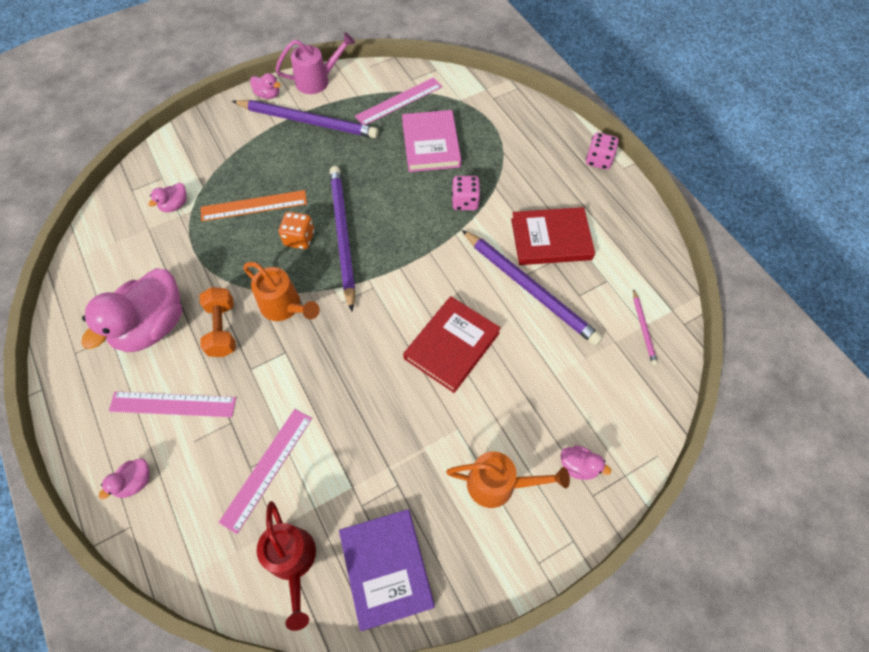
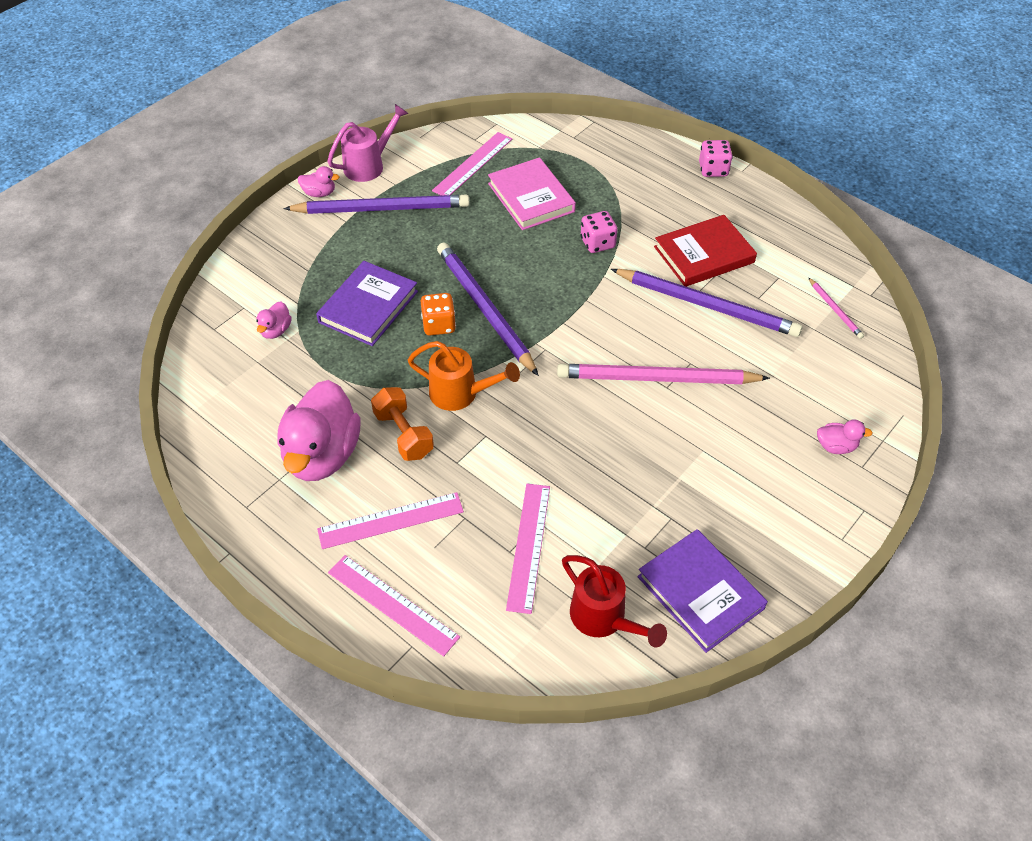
camera: 20 degrees left, 10 degrees down
pink duck [99,458,150,499] -> pink ruler [328,555,460,656]
orange ruler [201,190,307,221] -> purple book [316,261,418,346]
red book [403,296,501,393] -> pink pencil [557,364,770,384]
orange watering can [446,452,570,508] -> none

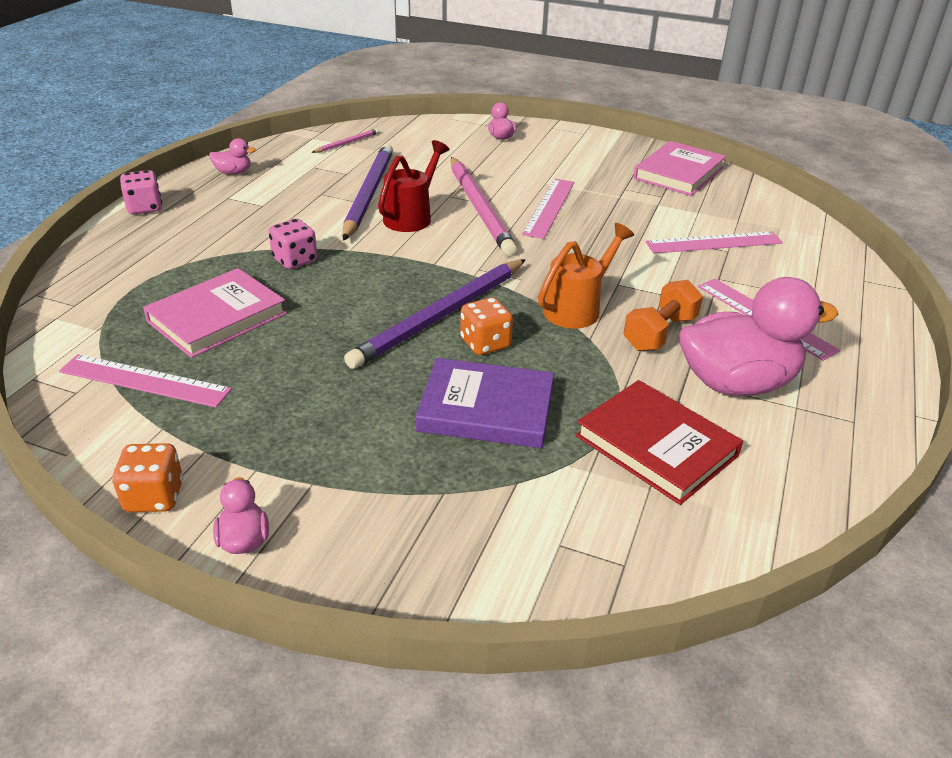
camera: 110 degrees left, 15 degrees down
pink duck [256,302,292,339] -> pink duck moved to [209,138,256,175]
purple pencil [283,195,469,214] -> none
pink watering can [327,104,409,182] -> orange dice [112,443,183,512]
pink ruler [328,555,460,656] -> pink ruler moved to [522,179,574,239]
orange watering can [408,341,520,411] -> orange watering can turned 45 degrees clockwise [538,223,634,328]
red watering can [562,555,667,648] -> red watering can moved to [378,140,449,232]
purple book [637,529,768,653] -> pink book [633,141,726,196]
red book [654,215,757,287] -> red book moved to [576,380,743,505]

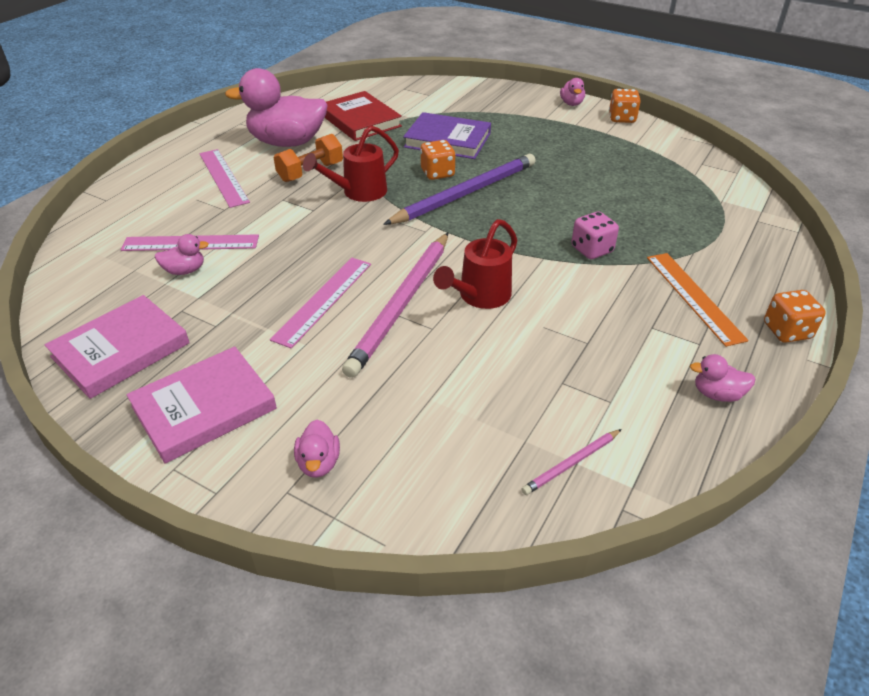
camera: 170 degrees left, 5 degrees up
pink ruler [59,354,232,408] -> none
pink dice [120,170,162,214] -> orange dice [764,290,826,343]
pink book [143,268,287,358] -> pink book moved to [126,346,277,463]
purple pencil [342,144,393,241] -> none
pink pencil [451,157,517,256] -> pink pencil turned 150 degrees counterclockwise [342,233,448,378]
orange watering can [538,223,634,328] -> red watering can [303,125,399,202]
none -> pink duck [155,234,209,275]
none -> orange ruler [647,253,748,347]

